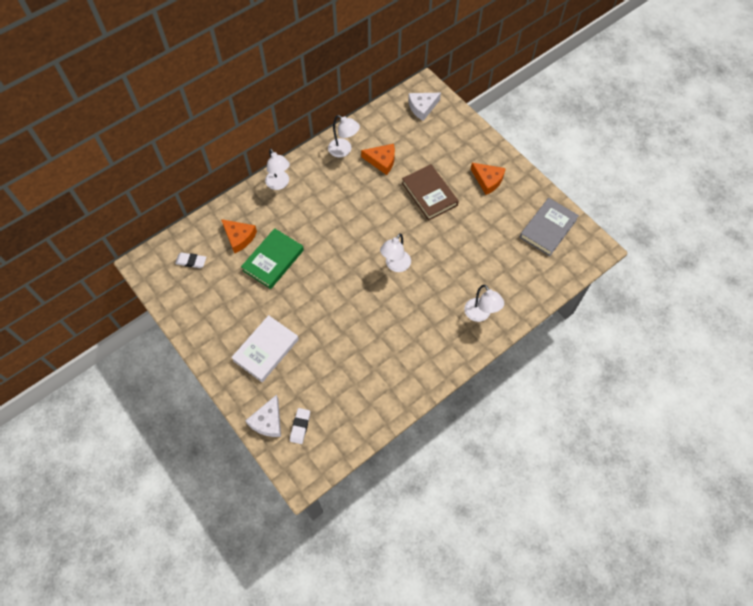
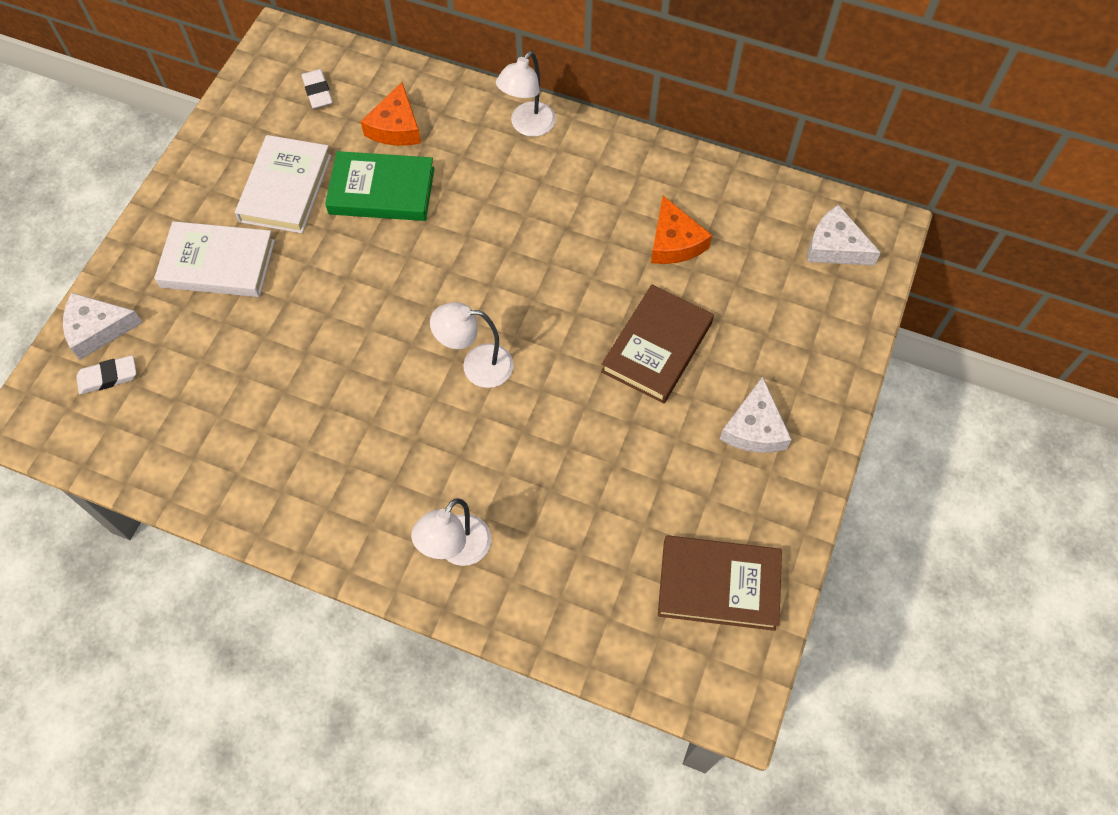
camera: 60 degrees right, 0 degrees up
white lamp [328,115,360,157] -> none
orange cheese [471,163,506,195] -> white cheese [720,376,792,453]
grey book [520,198,579,256] -> brown book [658,535,782,631]
none -> white book [235,135,331,233]

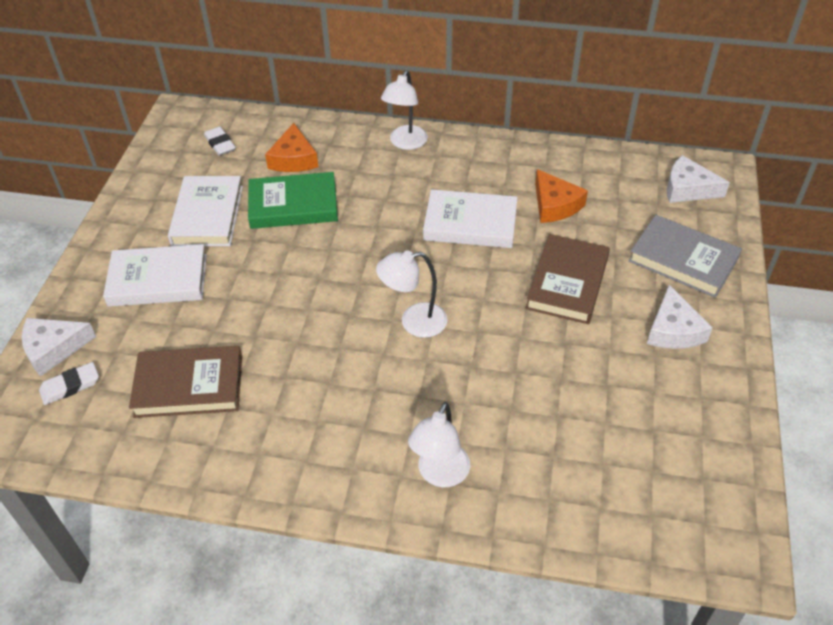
camera: 10 degrees left, 15 degrees down
brown book [658,535,782,631] -> brown book moved to [129,346,242,418]
none -> white book [423,189,518,248]
none -> grey book [628,215,742,298]

